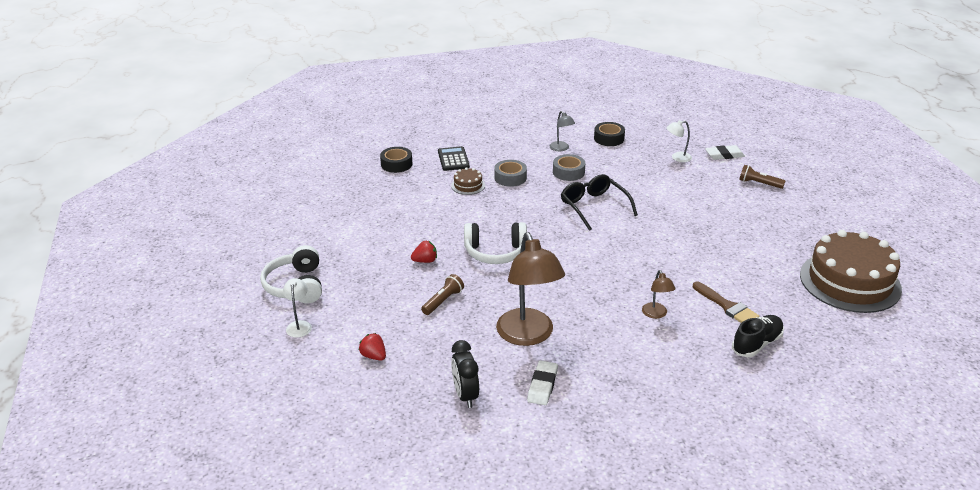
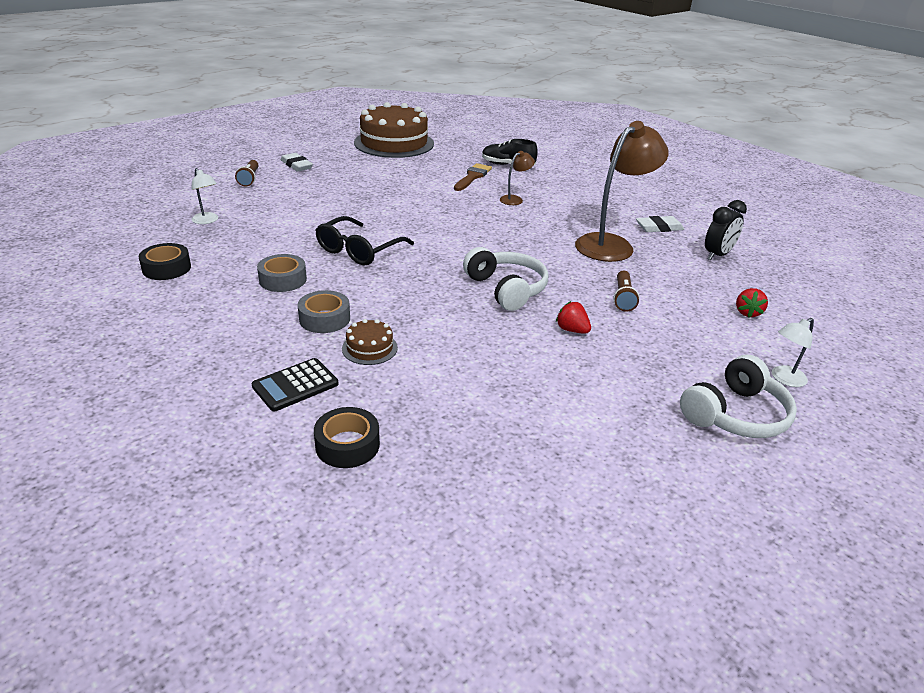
camera: 120 degrees left, 0 degrees up
brown flashlight [421,274,464,315] -> brown flashlight turned 90 degrees counterclockwise [613,271,640,312]
grey lamp [550,111,575,151] -> none
white eraser [705,145,745,160] -> white eraser moved to [281,153,313,171]

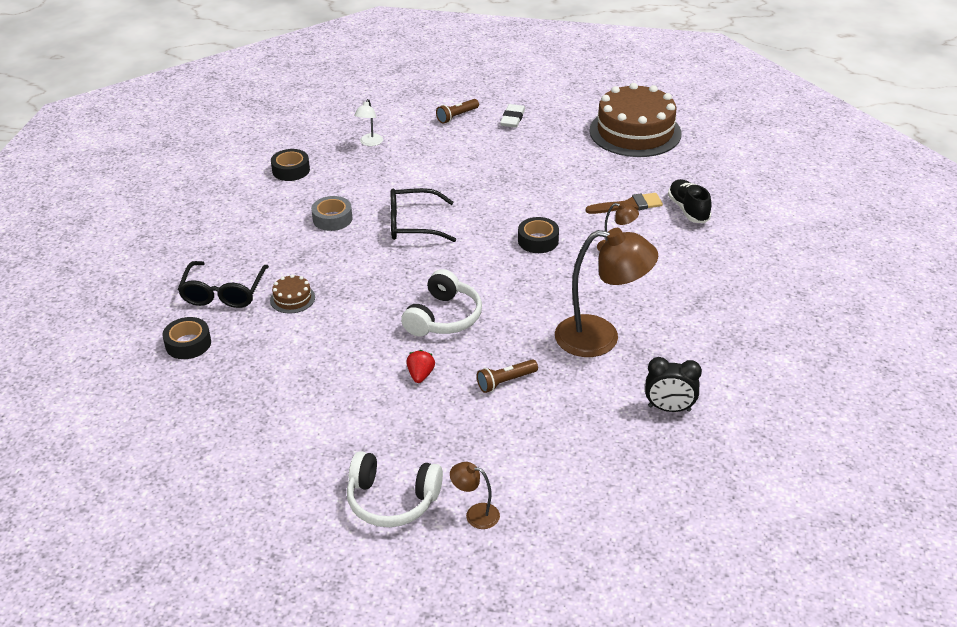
camera: 55 degrees right, 5 degrees up
black calculator [251,358,339,411] -> black glasses [178,261,269,308]
grey tape [298,290,350,333] -> none
white eraser [636,216,684,232] -> none
red strawberry [736,288,768,318] -> none
white lamp [772,318,814,387] -> brown lamp [450,462,500,529]
none -> black tape [518,217,559,253]

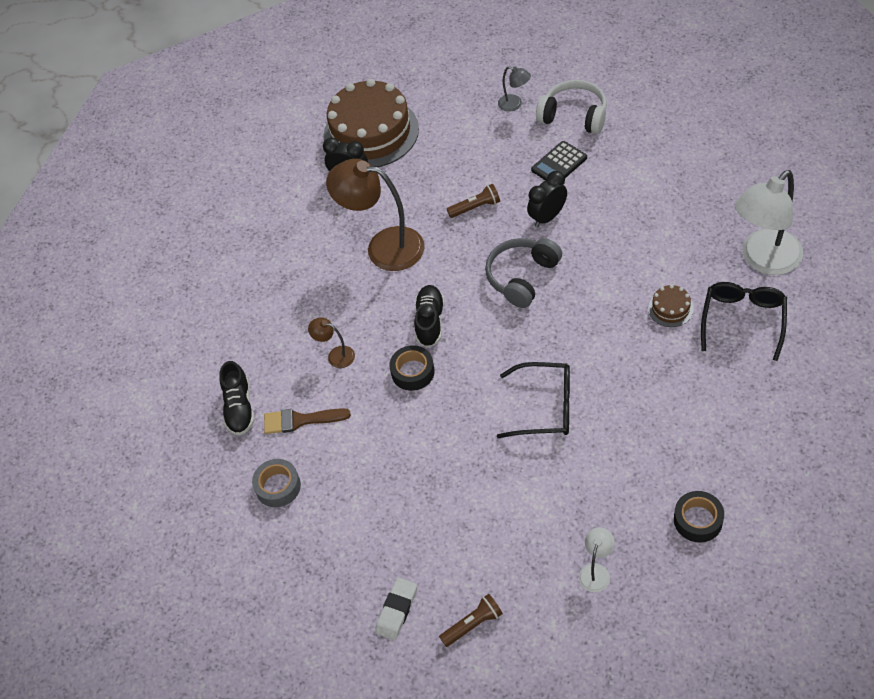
camera: 165 degrees left, 15 degrees up
black tape [162,317,211,359] -> white lamp [735,170,803,275]
grey tape [311,196,353,231] -> grey tape moved to [252,459,301,507]
white headphones [401,269,482,336] -> grey headphones [485,238,562,308]
red strawberry [406,350,435,383] -> black clock [527,171,567,227]
brown lamp [450,462,500,529] -> grey lamp [498,66,531,112]
brown cake [589,83,682,157] -> brown cake moved to [323,79,419,167]
none -> black shoe [414,285,444,348]
none -> black calculator [531,141,587,181]

